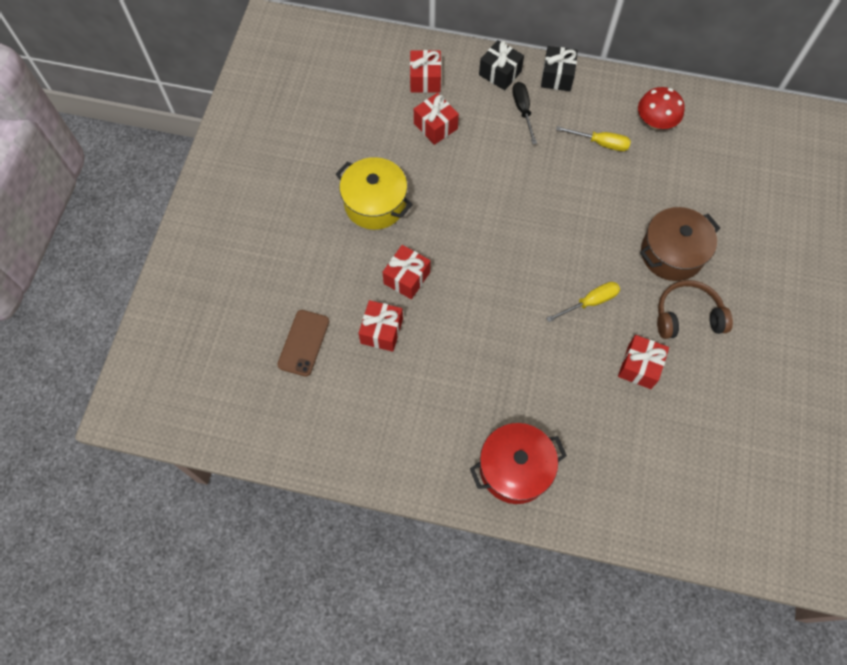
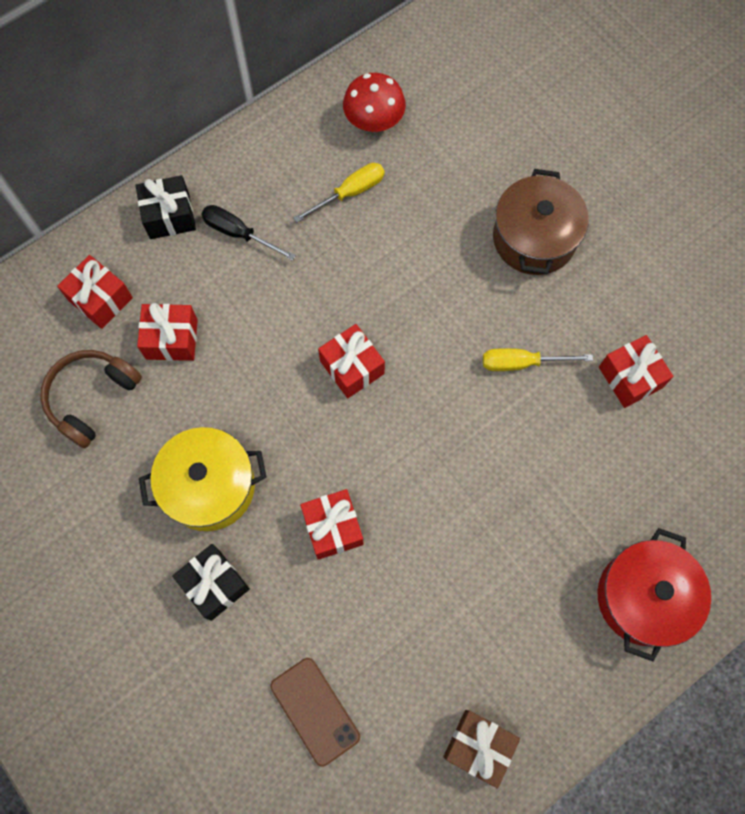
camera: 50 degrees left, 5 degrees up
red gift [359,300,403,352] -> red gift moved to [318,324,385,398]
black gift [541,46,578,91] -> black gift moved to [172,544,250,621]
yellow screwdriver [546,282,620,322] -> yellow screwdriver turned 105 degrees counterclockwise [483,348,593,371]
brown headphones [657,280,733,339] -> brown headphones moved to [40,350,142,448]
none -> brown gift [443,710,520,789]

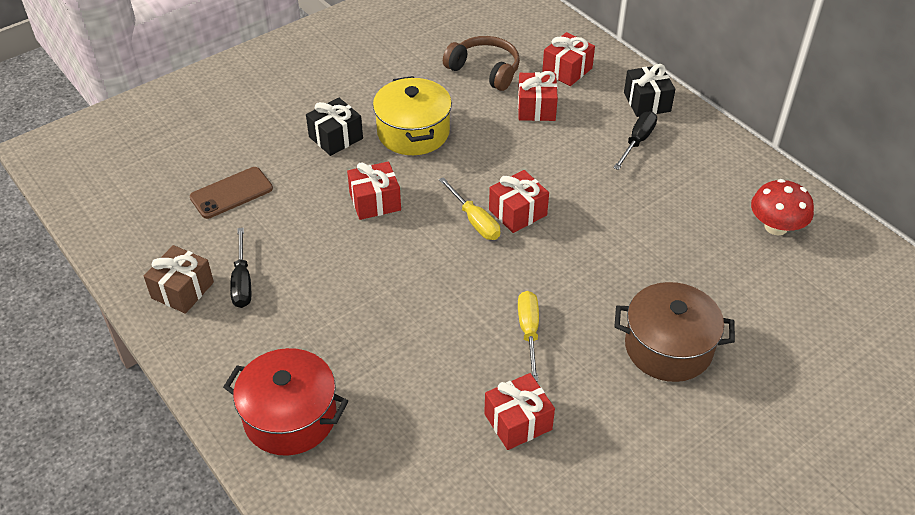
camera: 90 degrees right, 25 degrees down
yellow screwdriver [293,163,384,222] -> yellow screwdriver moved to [439,177,500,240]
none -> black screwdriver [230,228,251,308]

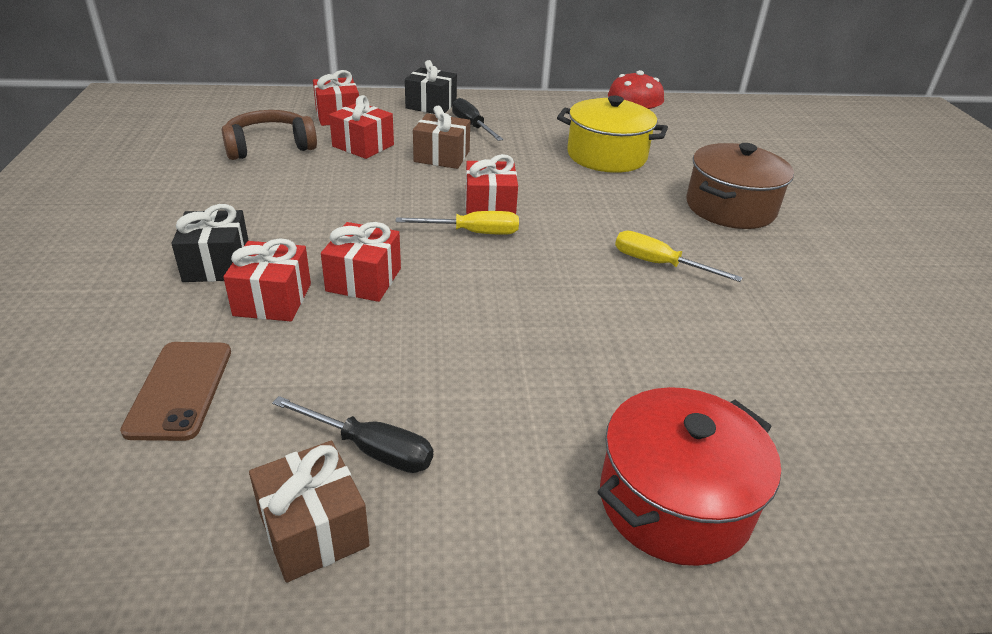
camera: 60 degrees left, 10 degrees down
yellow pot [373,76,452,155] -> yellow pot moved to [557,96,668,173]
red gift [484,373,555,450] -> red gift moved to [223,238,311,321]
none -> brown gift [413,106,470,169]

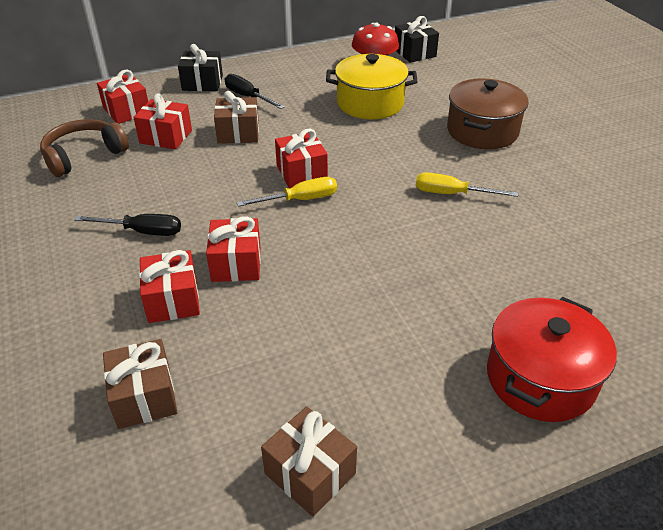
camera: 15 degrees left, 5 degrees up
brown phone [120,342,231,441] -> brown gift [103,339,177,429]
black gift [171,204,249,282] -> black gift moved to [395,16,439,63]
black screwdriver [272,396,433,473] -> black screwdriver moved to [74,214,181,236]

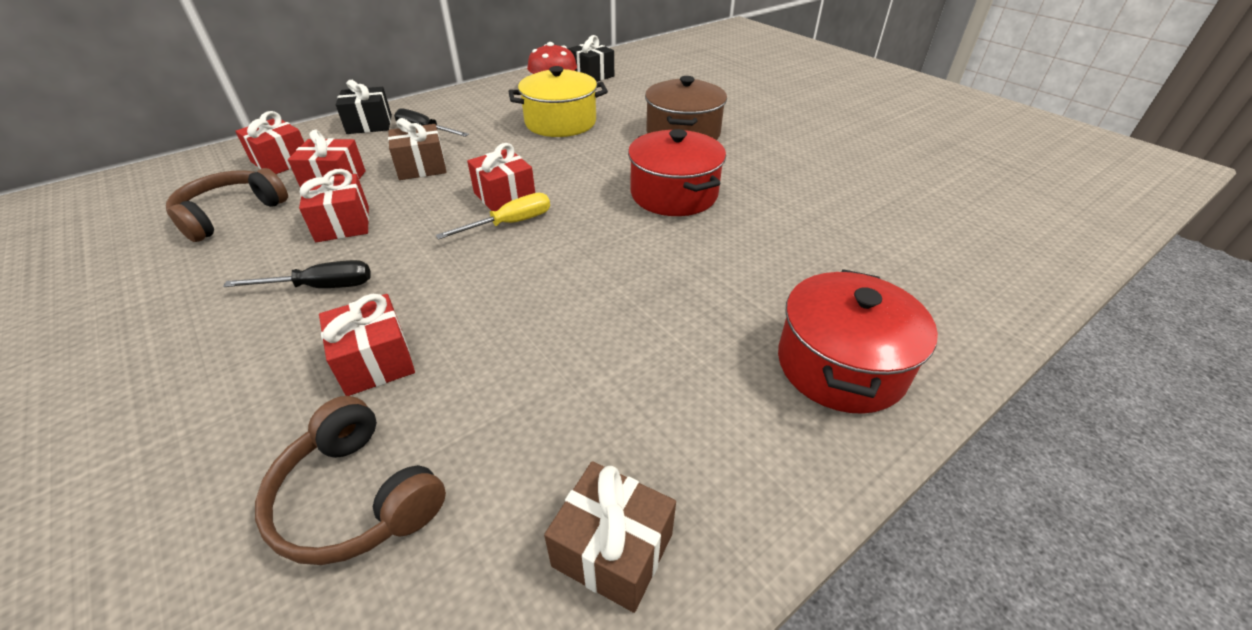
camera: 15 degrees left, 0 degrees up
brown gift [103,339,177,429] -> brown headphones [255,396,446,565]
red gift [206,216,261,282] -> red gift moved to [299,169,369,242]
yellow screwdriver [416,172,518,197] -> red pot [628,129,726,216]

